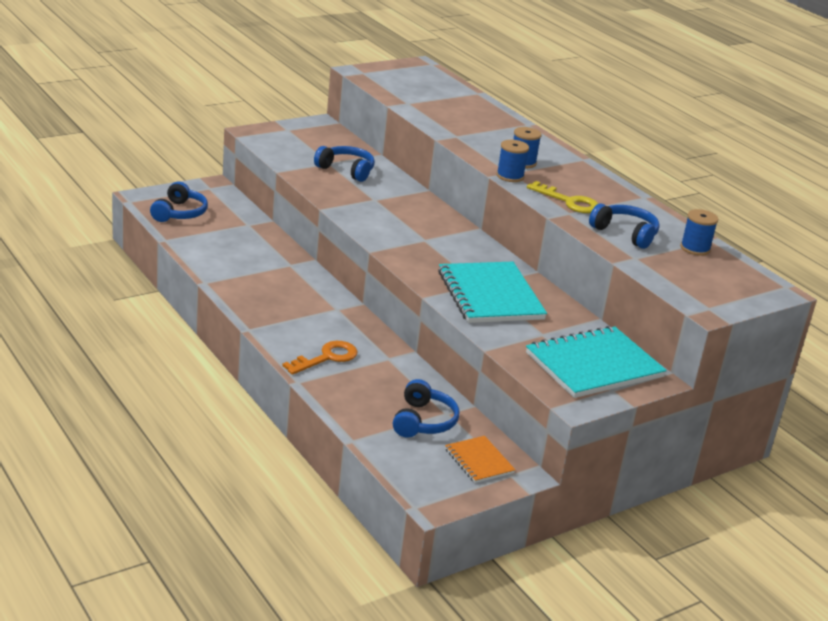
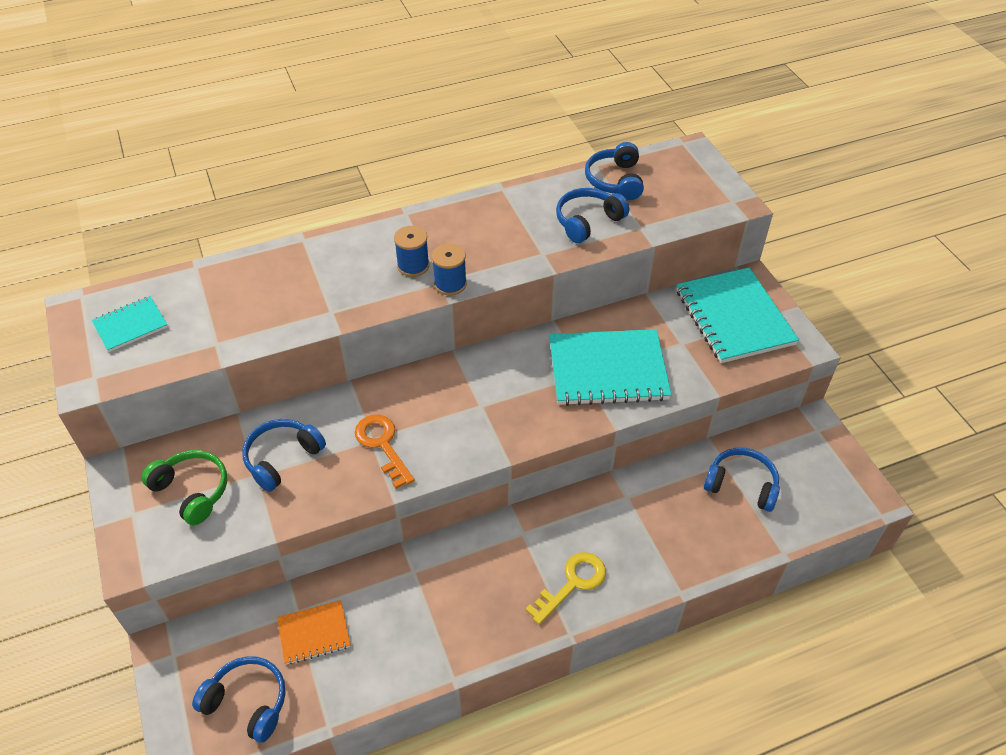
camera: 75 degrees left, 20 degrees up
orange key [282,341,358,375] -> orange key moved to [355,415,415,489]
orange notebook [445,436,515,483] -> orange notebook moved to [277,600,350,665]
yellow key [527,181,599,213] -> yellow key moved to [525,552,606,625]
blue spool [680,209,718,256] -> blue headphones [585,142,644,200]
none -> turquoise notebook [92,296,168,352]
none -> green headphones [141,450,227,525]

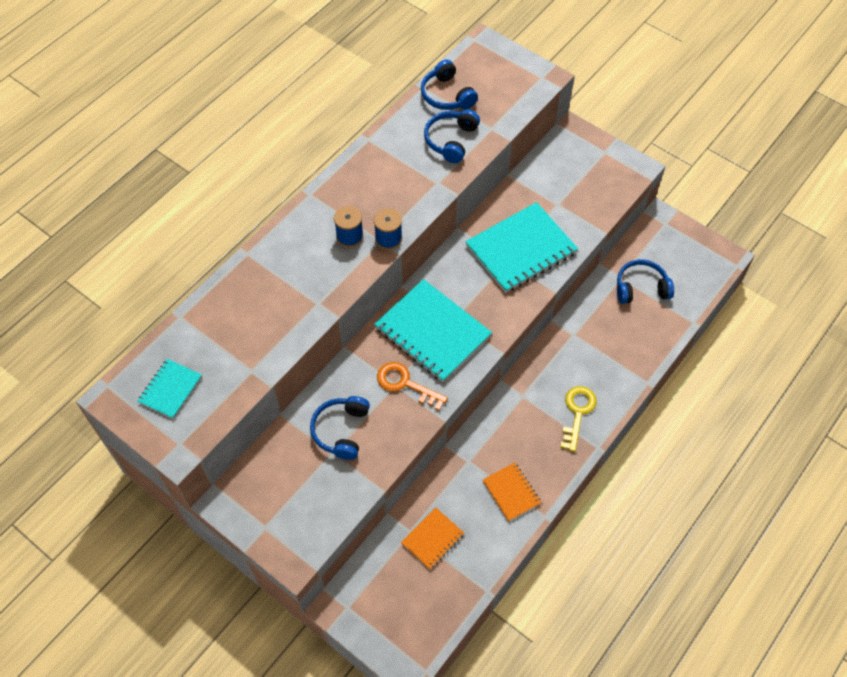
camera: 30 degrees left, 10 degrees up
green headphones [141,450,227,525] -> none
blue headphones [192,656,286,743] -> none
turquoise notebook [677,268,799,363] -> turquoise notebook moved to [374,279,492,382]
none -> orange notebook [483,462,541,522]

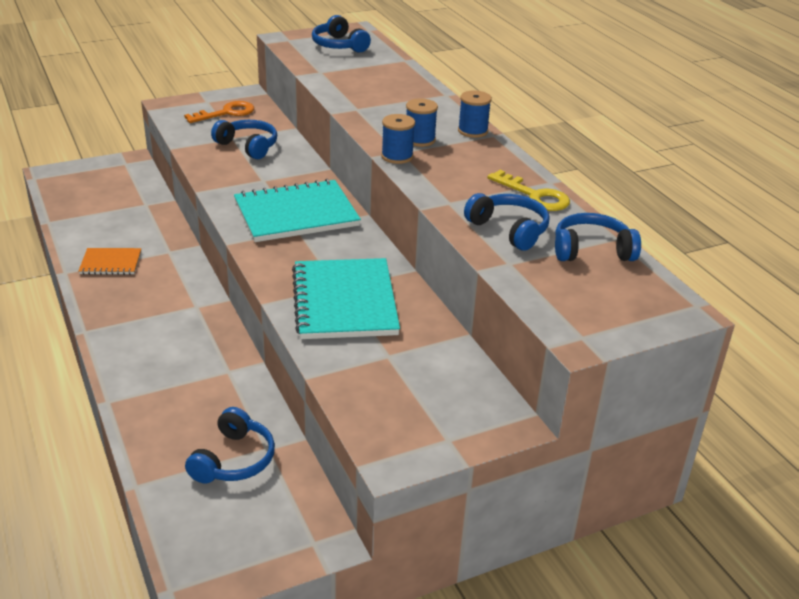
camera: 115 degrees right, 25 degrees down
turquoise notebook [138,359,202,419] -> blue headphones [312,15,371,52]
orange key [377,362,448,411] -> orange key moved to [184,101,254,123]
orange notebook [401,507,464,569] -> none
yellow key [560,386,597,452] -> yellow key moved to [487,170,570,211]
none -> blue spool [458,91,492,138]

